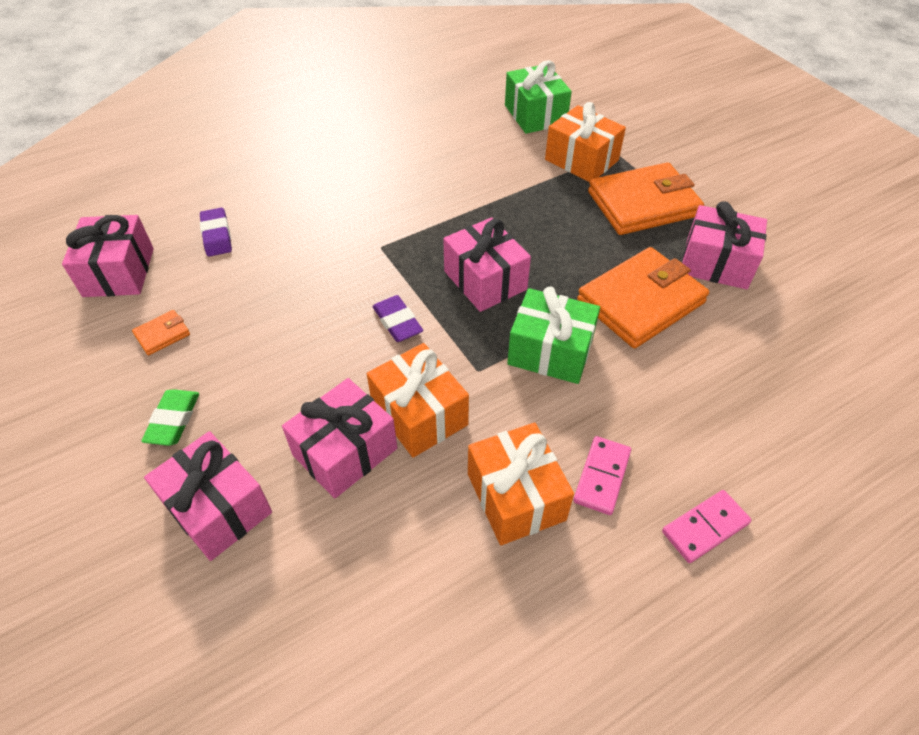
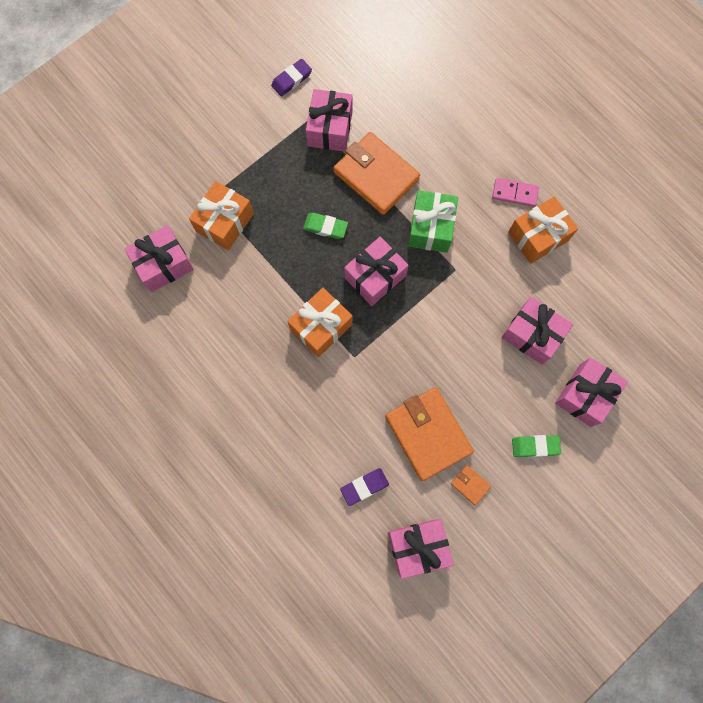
camera: 100 degrees left, 25 degrees up
orange gift [367,343,469,458] -> orange gift moved to [287,288,353,357]
purple eraser [372,295,423,342] -> purple eraser moved to [271,59,312,96]
green gift [505,60,572,134] -> pink gift [124,225,194,292]
orange wallet [588,162,704,235] -> orange wallet moved to [385,387,474,481]
pink domino [662,490,751,563] -> none
none -> green eraser [303,213,348,239]

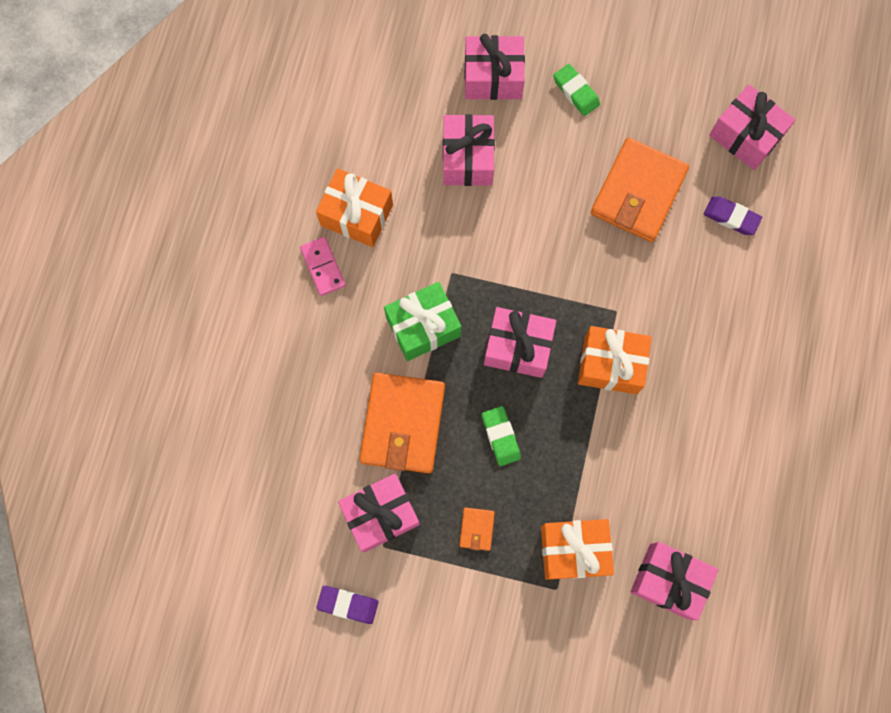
camera: 125 degrees left, 0 degrees up
orange wallet [451,465,491,505] -> orange wallet moved to [459,507,495,551]

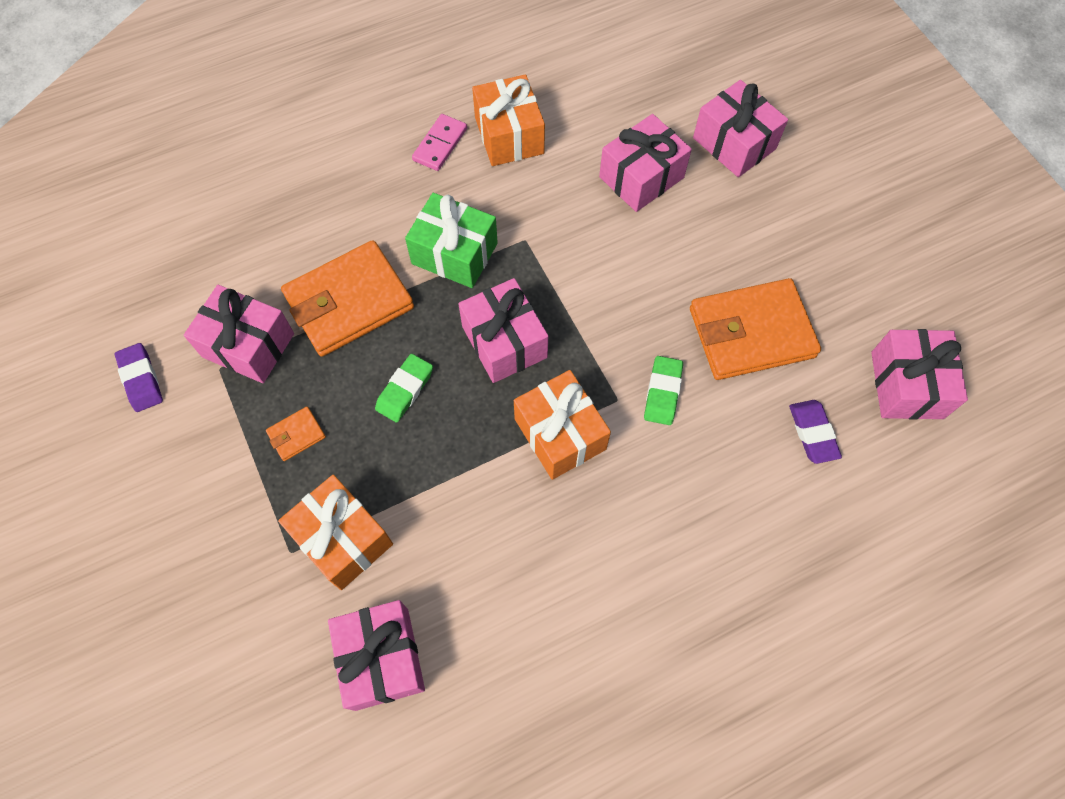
camera: 50 degrees right, 10 degrees down
green eraser [553,64,600,116] -> green eraser moved to [644,356,683,425]

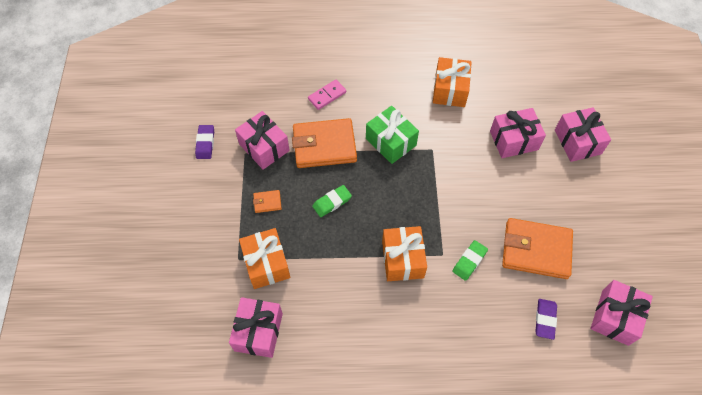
camera: 25 degrees right, 5 degrees down
pink domino [412,114,467,171] -> pink domino moved to [308,80,346,110]
pink gift [458,278,548,383] -> none

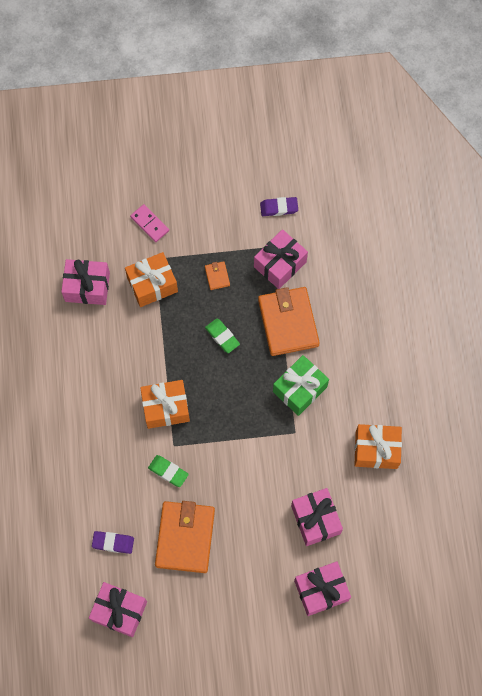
camera: 85 degrees right, 10 degrees up
pink domino [308,80,346,110] -> pink domino moved to [130,204,169,242]

